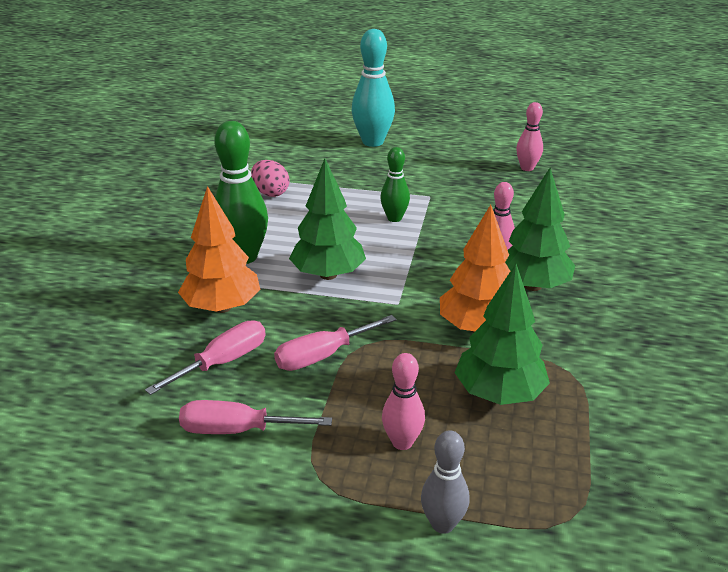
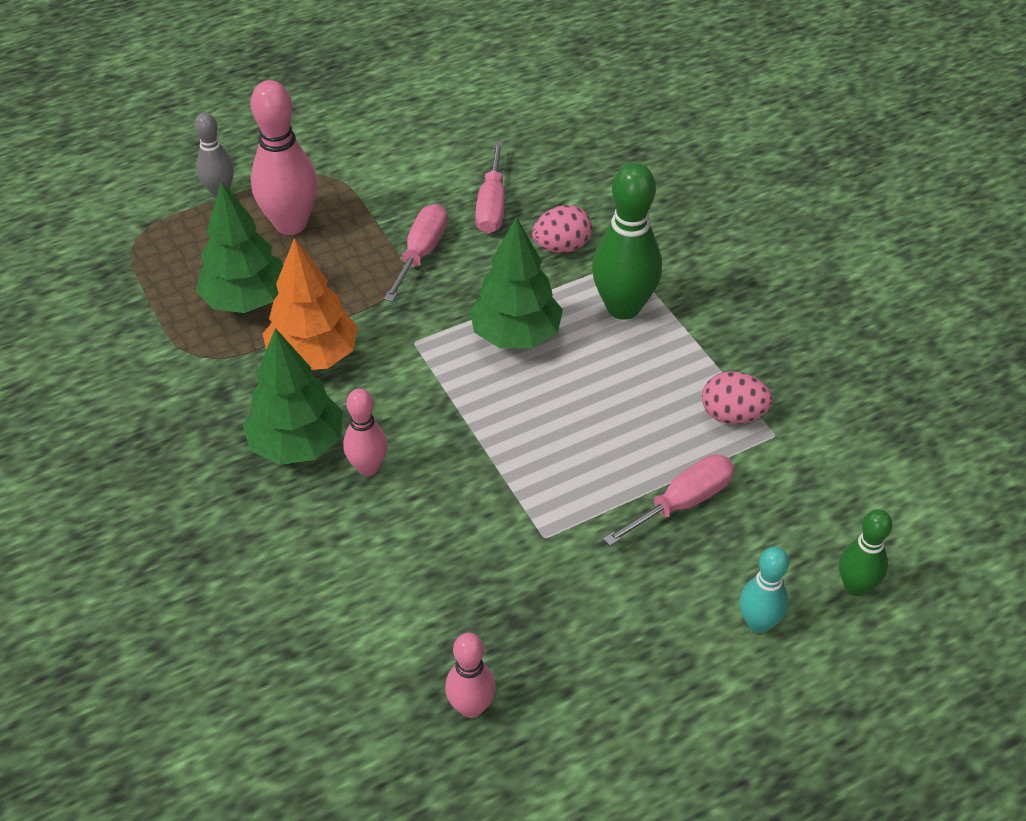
camera: 140 degrees right, 15 degrees up
orange tree [178,186,260,313] -> pink egg [532,205,592,253]
pink screwdriver [179,400,332,434] -> pink screwdriver moved to [603,455,734,546]
turquoise bowling pin [352,29,395,147] -> turquoise bowling pin [739,547,789,633], size x0.58
green bowling pin [380,147,410,222] -> green bowling pin moved to [839,509,892,596]
pink bowling pin [382,353,425,450] -> pink bowling pin [251,80,318,235], size x1.74

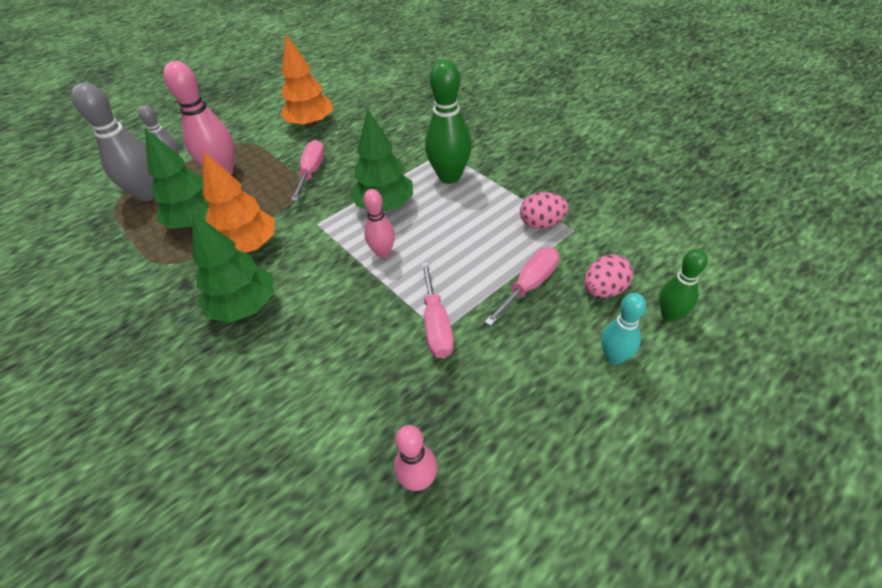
camera: 10 degrees left, 0 degrees up
pink bowling pin [343,388,387,476] -> pink bowling pin moved to [363,189,395,258]
pink screwdriver [475,141,504,234] -> pink screwdriver moved to [421,262,454,358]
pink egg [532,205,592,253] -> pink egg moved to [584,254,633,298]
none -> grey bowling pin [72,82,154,201]
none -> orange tree [280,34,333,128]

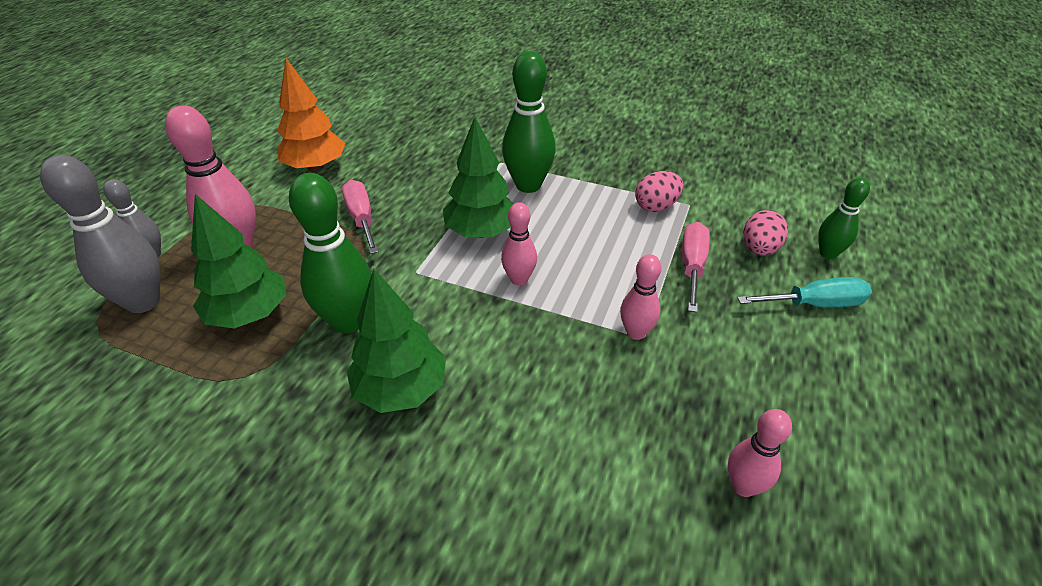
camera: 30 degrees left, 5 degrees down
orange tree [203,151,275,253] -> green bowling pin [289,173,372,333]
pink screwdriver [421,262,454,358] -> pink bowling pin [620,254,661,340]
turquoise bowling pin [601,293,646,364] -> turquoise screwdriver [737,277,872,307]

